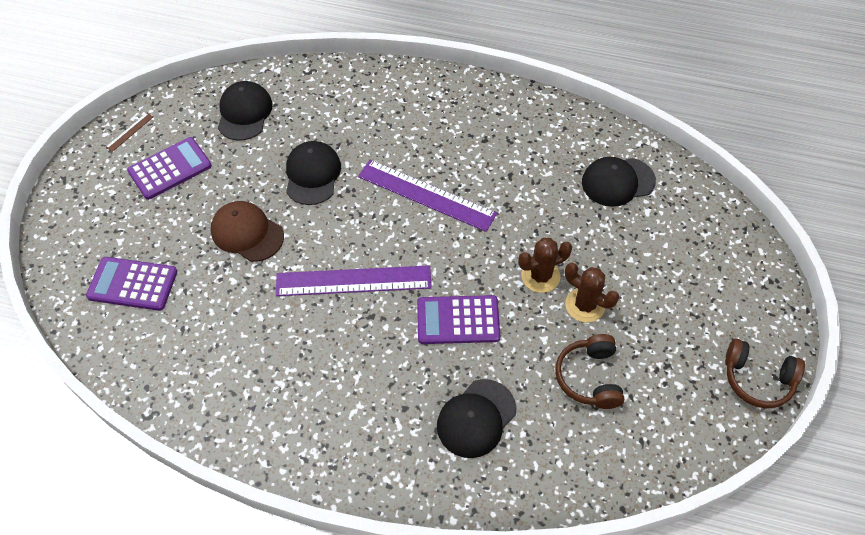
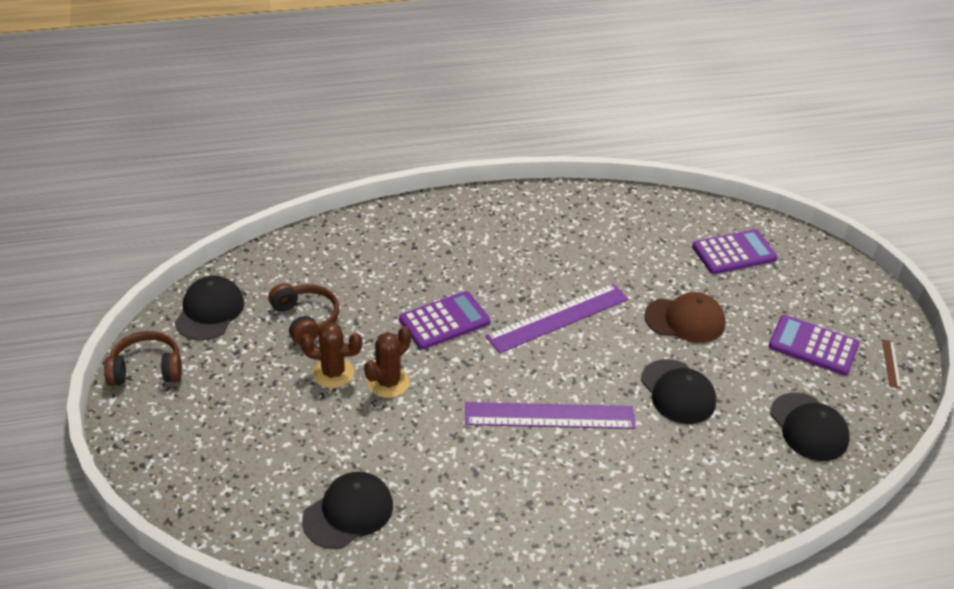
camera: 150 degrees right, 15 degrees down
purple calculator [127,137,212,200] -> purple calculator turned 90 degrees clockwise [769,315,859,375]
black cap [437,379,516,458] -> black cap moved to [175,276,244,341]

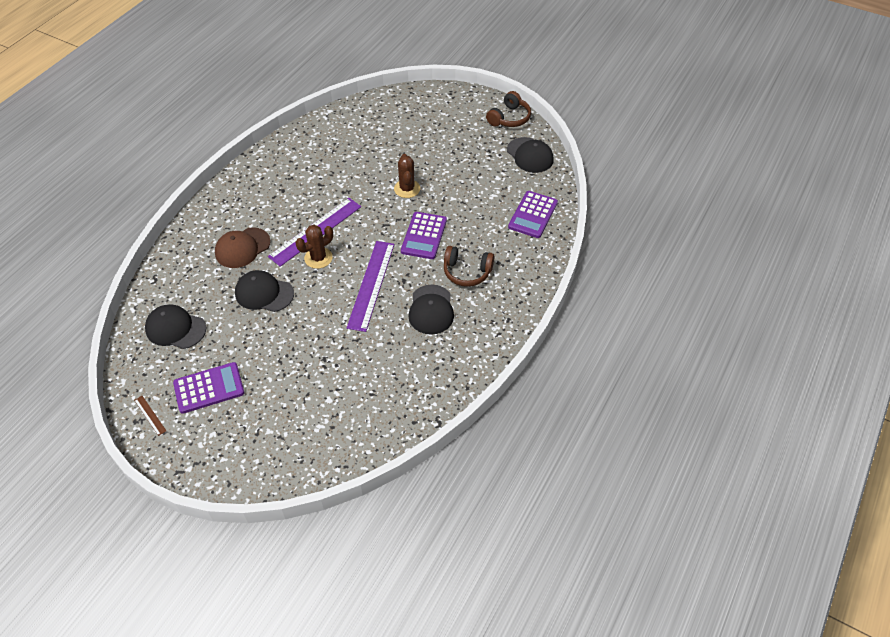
camera: 135 degrees right, 10 degrees up
brown headphones [268,283,339,345] -> brown headphones moved to [444,246,494,287]
brown cactus [300,323,362,388] -> brown cactus moved to [296,225,333,269]
black cap [302,472,393,549] -> black cap moved to [409,285,454,335]
brown cap [644,292,726,343] -> brown cap moved to [215,227,271,268]
purple calculator [692,229,778,274] -> purple calculator moved to [508,191,558,238]

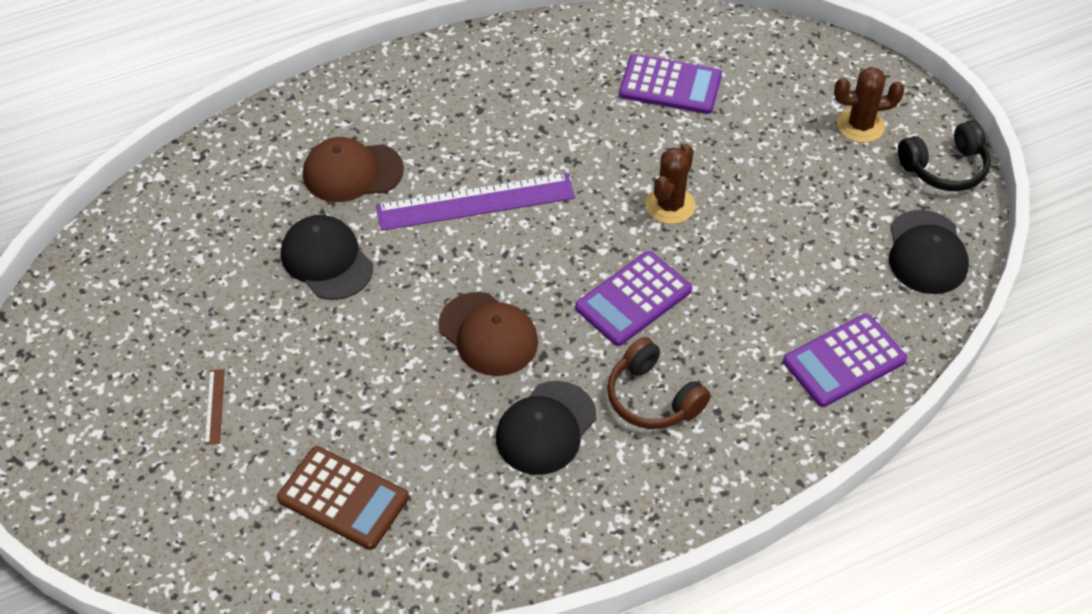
camera: 35 degrees right, 0 degrees up
brown ruler [134,396,166,436] -> brown ruler moved to [205,369,225,445]
black cap [145,304,206,349] -> none
purple calculator [173,362,244,414] -> purple calculator moved to [619,54,722,114]
brown cactus [296,225,333,269] -> brown cactus moved to [834,67,905,143]
purple ruler [347,241,394,332] -> brown cap [438,292,538,376]
brown headphones [486,91,531,127] -> black headphones [898,120,991,191]
none -> brown calculator [277,446,409,550]

